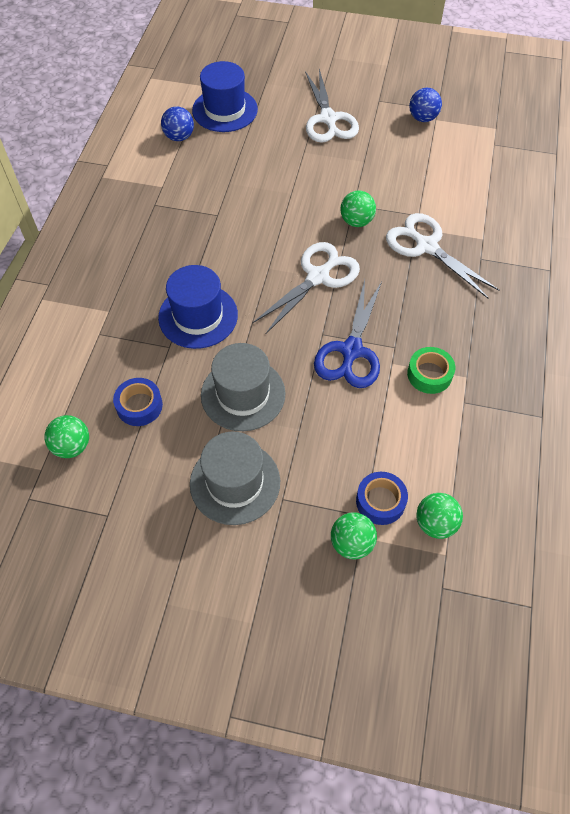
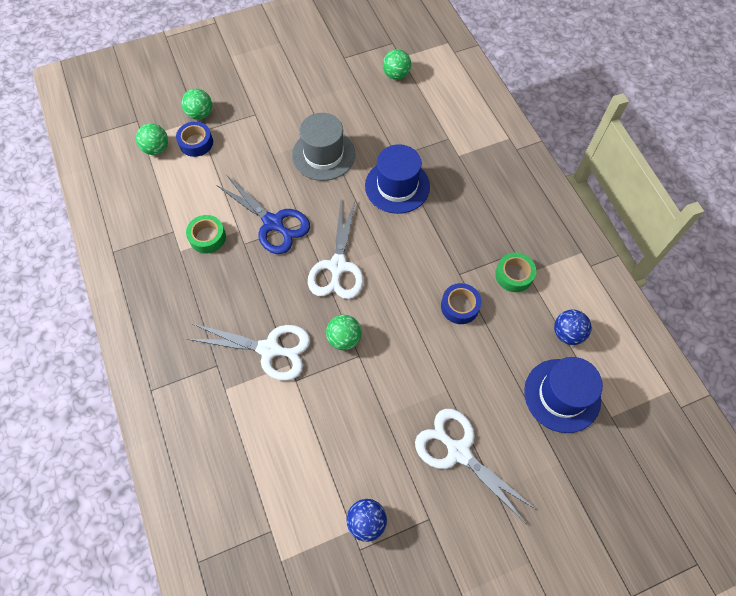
camera: 145 degrees right, 5 degrees up
blue tape [113,378,163,426] -> blue tape moved to [441,283,482,324]
grey hat [190,431,280,525] -> none
blue scissors [314,280,382,388] -> blue scissors turned 150 degrees clockwise [216,175,310,254]
none -> green tape [495,252,536,292]

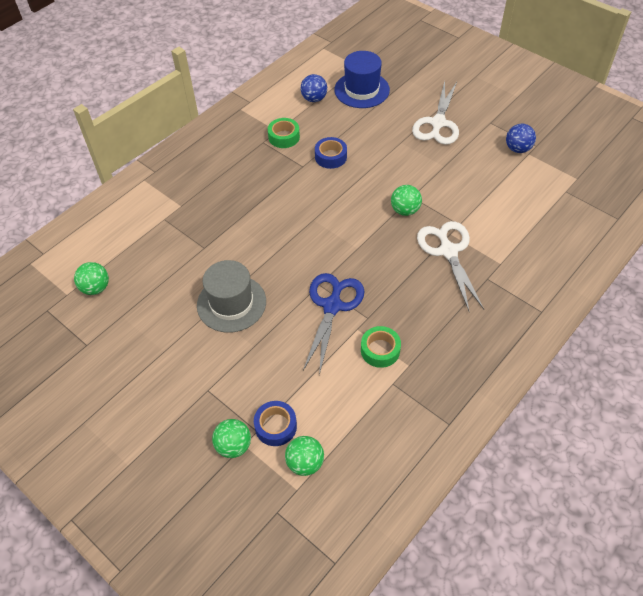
camera: 115 degrees left, 10 degrees down
white scissors [308,201,364,299] -> none
blue hat [365,144,430,214] -> none

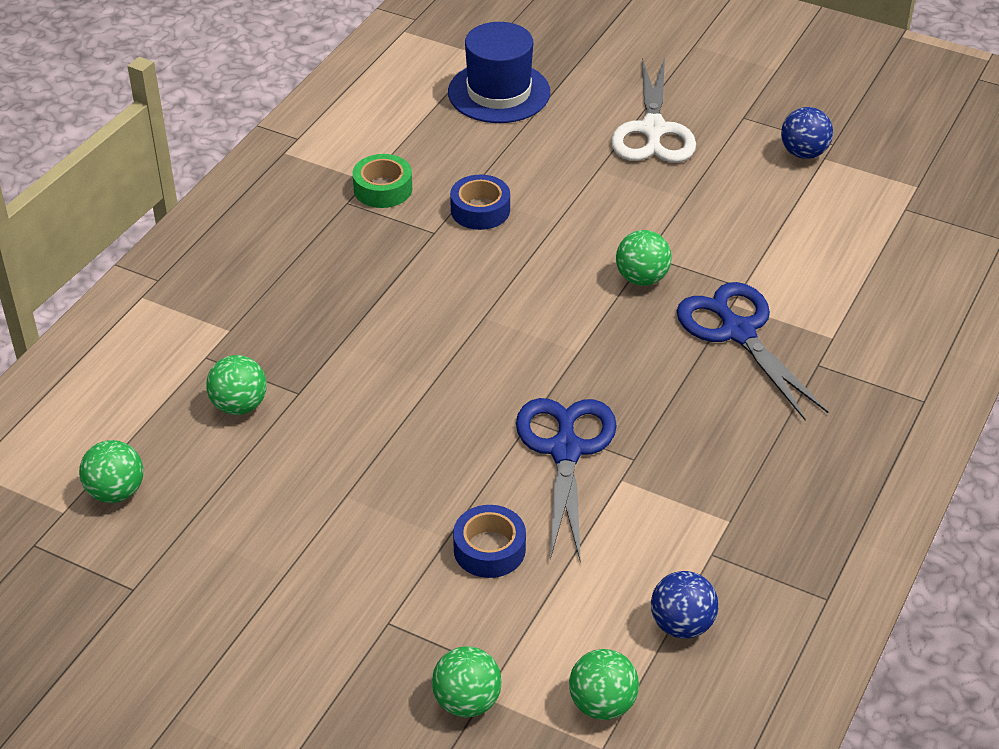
camera: 15 degrees left, 10 degrees down
grey hat [197,260,266,333] -> none
blue tape [254,401,297,446] -> blue tape moved to [453,505,526,578]
blue ball [301,74,327,102] -> blue ball moved to [651,571,718,639]
green tape [361,326,401,368] -> none
white scissors [417,221,484,311] -> blue scissors [677,282,828,420]
none -> green ball [206,355,267,415]

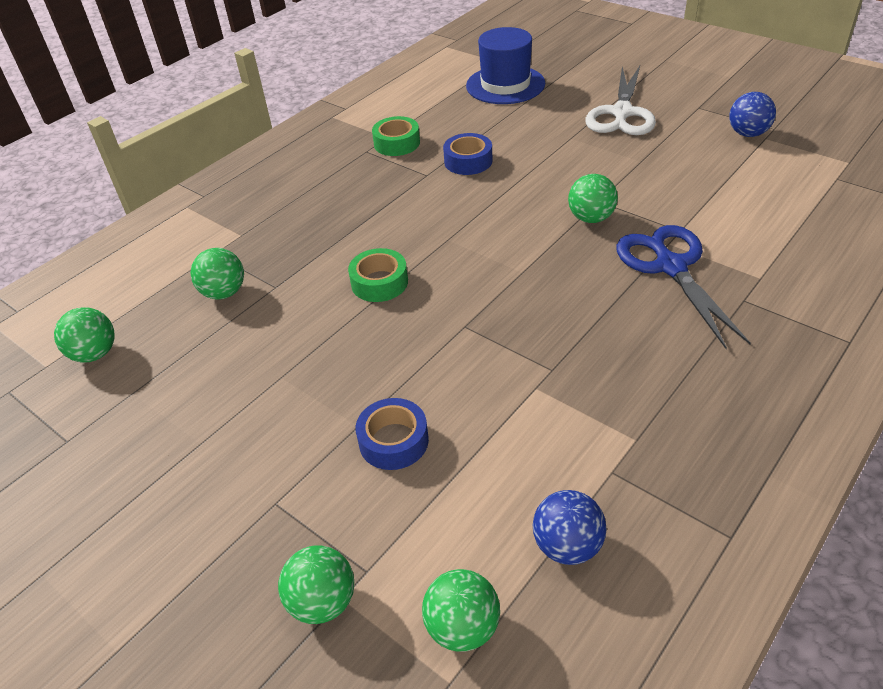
camera: 15 degrees right, 0 degrees up
blue scissors [516,398,617,563] -> none
none -> green tape [348,248,408,302]

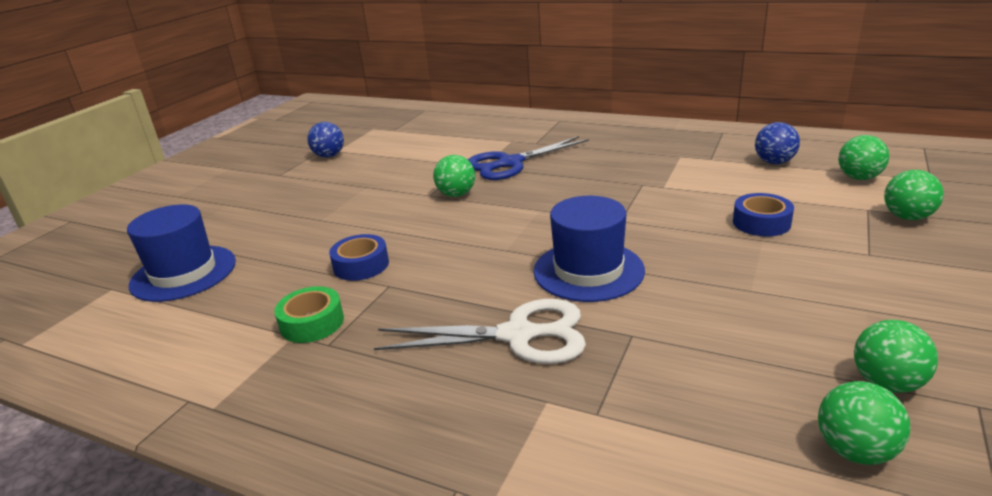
camera: 105 degrees left, 15 degrees down
green ball [191,248,244,300] -> green ball moved to [854,320,938,393]
green tape [348,248,408,302] -> blue hat [534,196,645,302]
white scissors [585,66,656,135] -> white scissors moved to [374,299,586,364]

